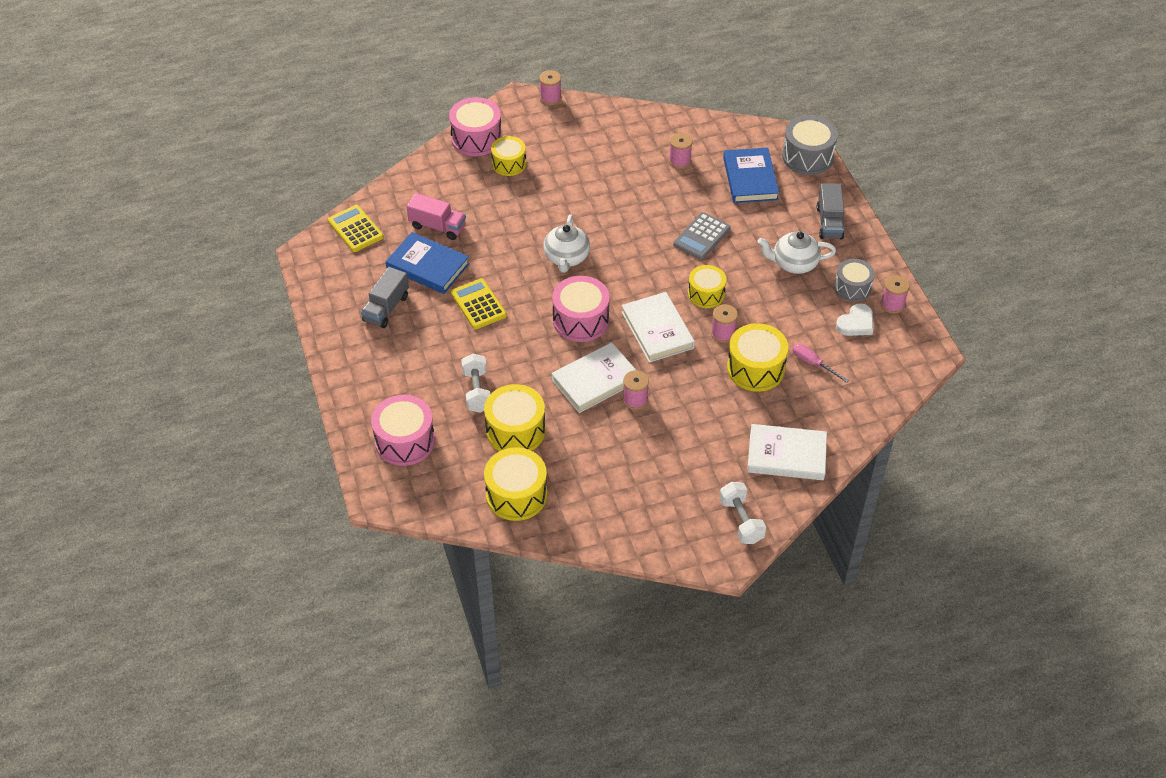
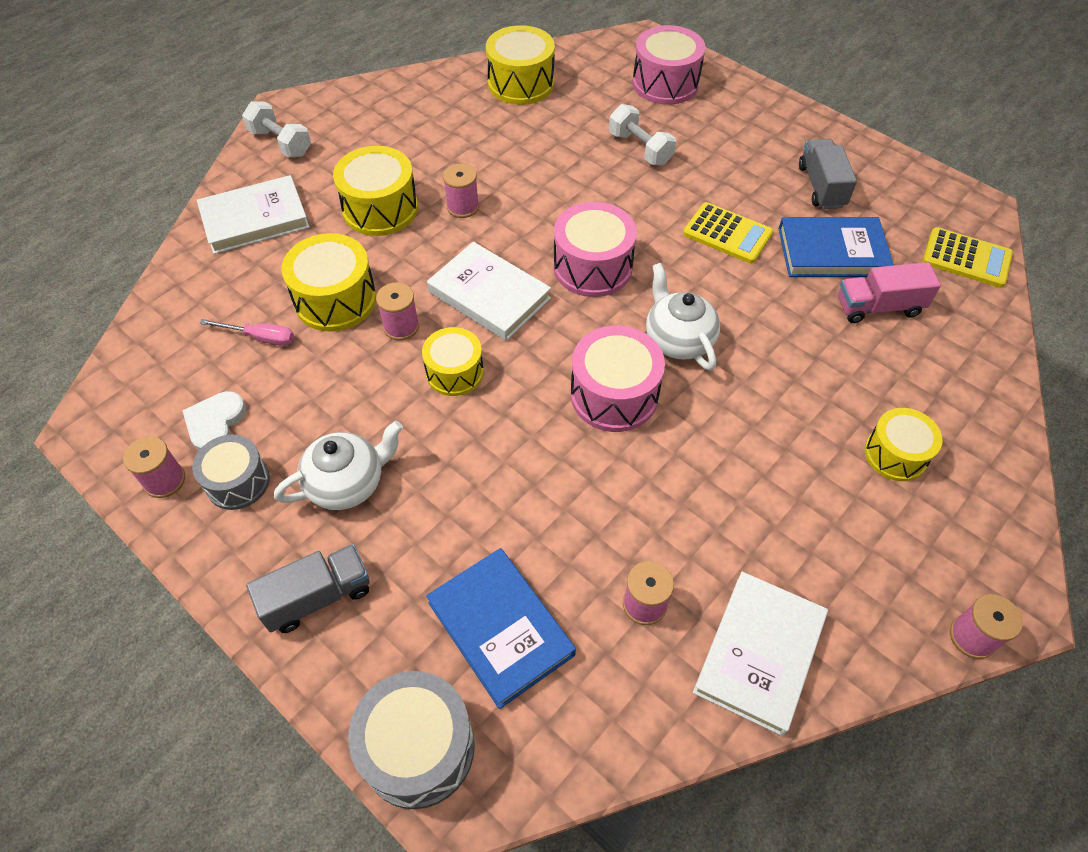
camera: 150 degrees right, 5 degrees up
pink drum [449,97,502,156] -> pink drum moved to [571,326,665,432]
yellow drum [484,384,546,451] -> yellow drum moved to [333,146,418,236]
white book [551,342,636,413] -> white book moved to [693,572,828,736]
grey calculator [673,212,731,260] -> none
grey truck [817,183,845,239] -> grey truck turned 90 degrees clockwise [246,544,369,633]

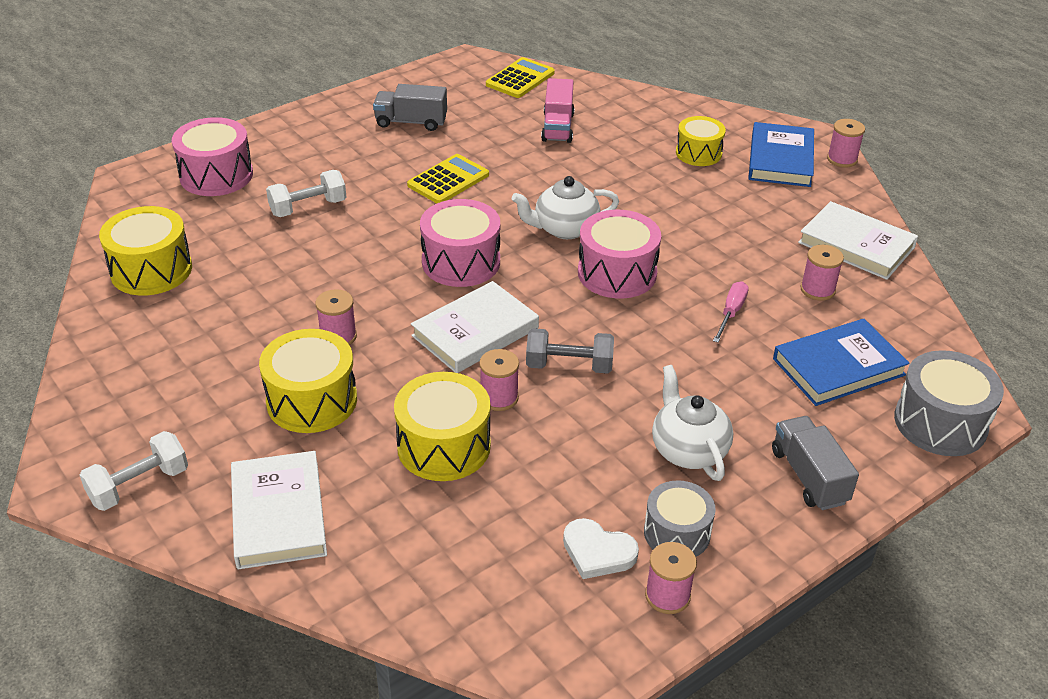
camera: 80 degrees left, 15 degrees down
pink screwdriver [200,319,294,346] -> pink screwdriver moved to [713,281,749,343]
yellow drum [422,327,484,396] -> grey dumbbell [526,328,614,373]
blue book [778,217,894,277] -> blue book moved to [748,122,814,187]

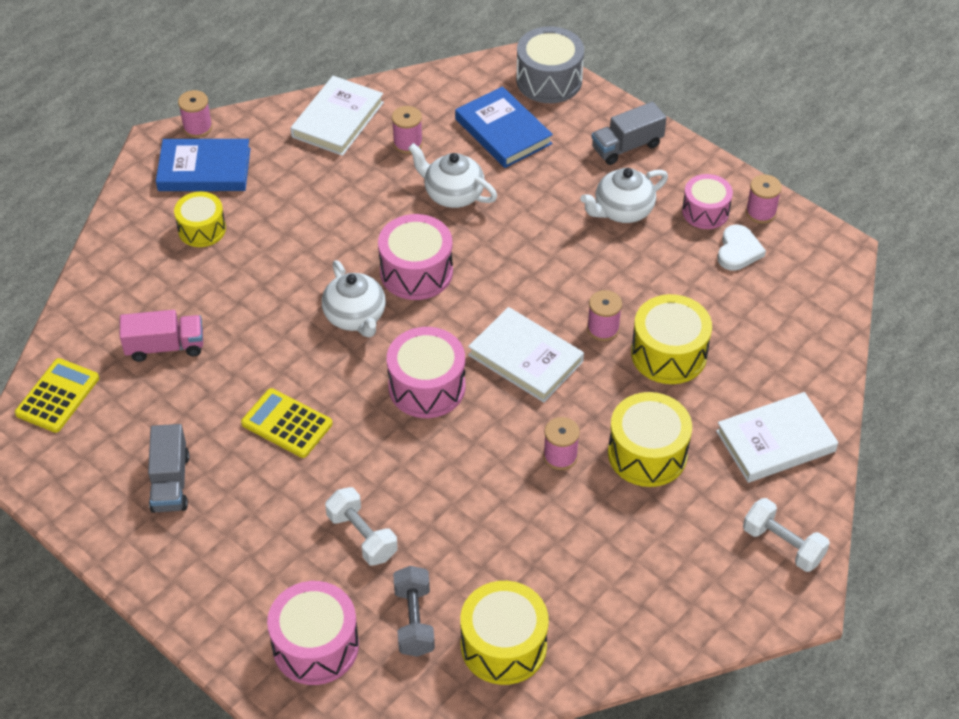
camera: 100 degrees left, 10 degrees up
yellow calculator [486,57,555,98] -> yellow calculator turned 90 degrees clockwise [15,358,99,433]
grey dumbbell [526,328,614,373] -> grey dumbbell moved to [393,566,435,657]
grey drum [644,480,716,557] -> pink drum [682,174,733,229]
pink screwdriver [713,281,749,343] -> white teapot [408,143,497,208]

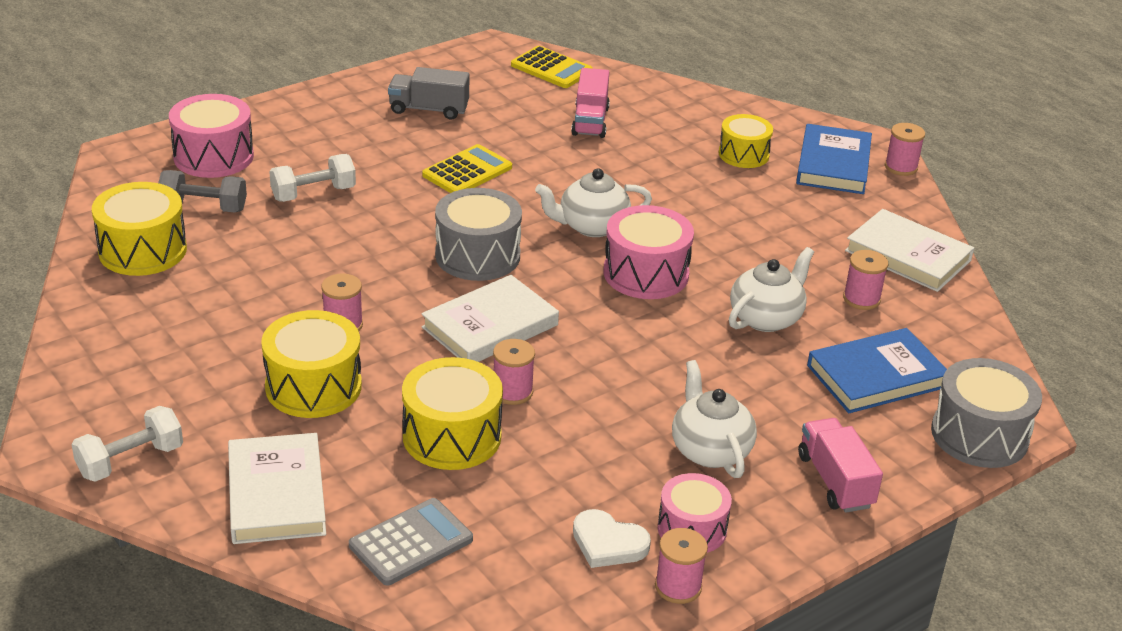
camera: 100 degrees right, 15 degrees down
pink drum [387,327,465,418] -> grey drum [435,188,522,281]
grey truck [592,102,667,165] -> pink truck [798,418,883,513]
none -> grey calculator [349,498,473,585]

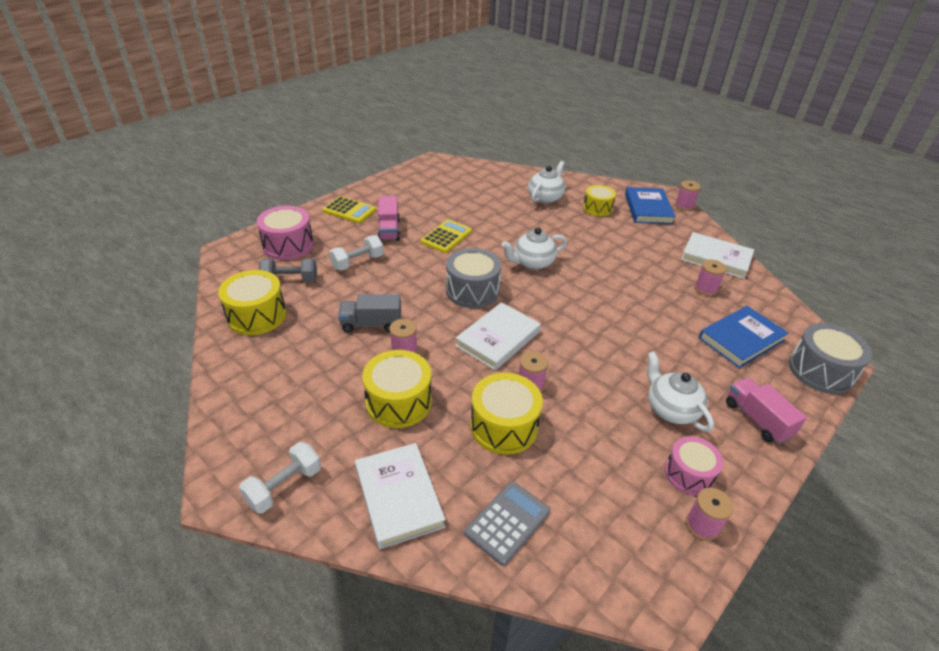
camera: 10 degrees left, 5 degrees up
grey truck [388,67,470,120] -> grey truck moved to [338,294,401,332]
yellow calculator [511,46,593,88] -> yellow calculator moved to [322,196,376,223]
pink truck [571,68,610,138] -> pink truck moved to [378,196,400,241]
white heart [573,509,651,568] -> none
pink drum [604,205,694,299] -> none
white teapot [729,247,814,332] -> white teapot moved to [528,161,565,204]

